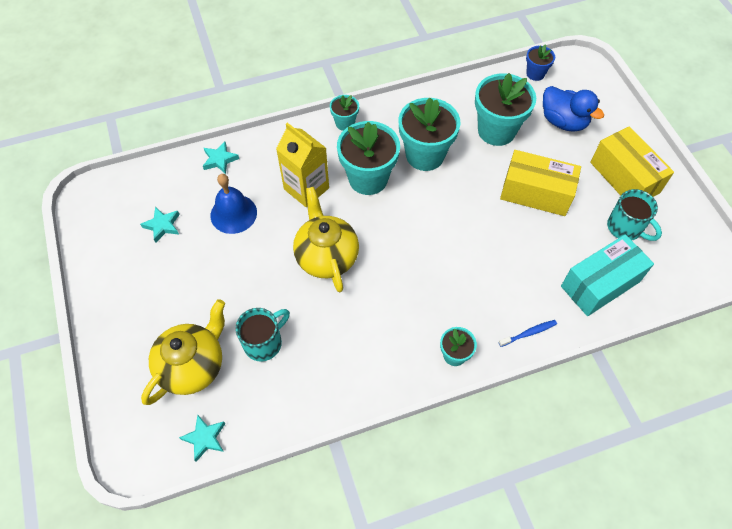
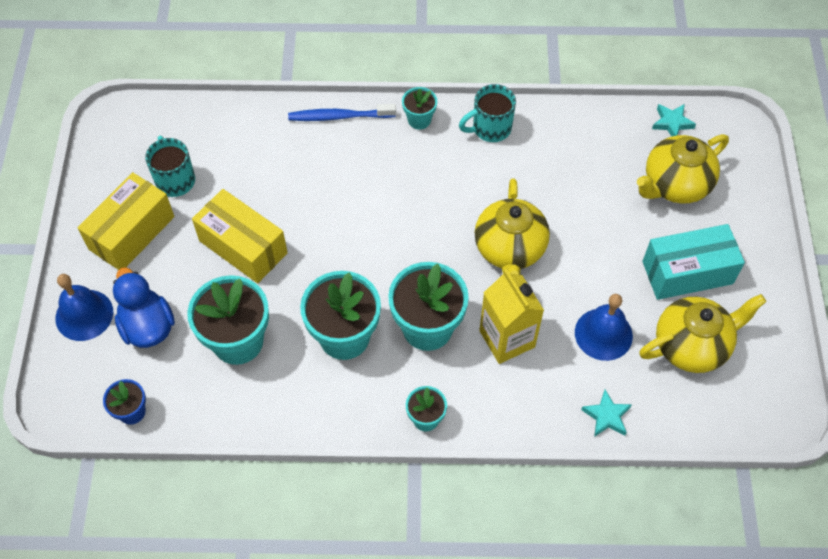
camera: 160 degrees left, 0 degrees up
turquoise star [140,207,180,243] -> yellow teapot [639,294,767,373]
turquoise mug [235,308,290,361] -> turquoise mug moved to [459,84,516,142]
blue toothbrush [498,320,557,347] -> blue toothbrush [288,104,396,121], size x1.67
turquoise box [561,234,654,316] -> turquoise box moved to [642,224,745,300]
yellow box [590,126,674,197] -> yellow box turned 45 degrees clockwise [77,172,174,270]
none -> blue bell [55,274,113,341]

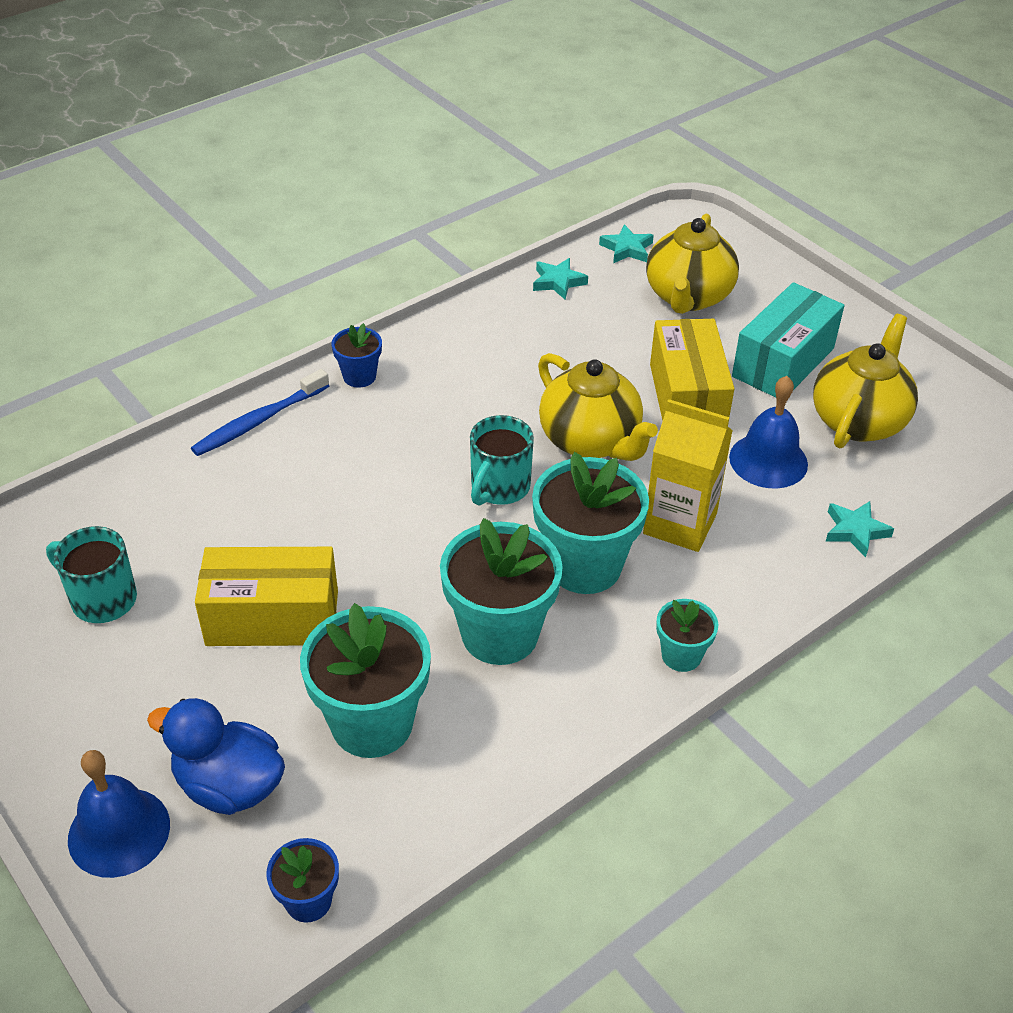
camera: 40 degrees left, 15 degrees down
yellow box [77,172,174,270] -> yellow box moved to [650,319,735,420]
turquoise flower pot [402,87,437,130] -> blue flower pot [331,323,382,388]
turquoise mug [459,84,516,142] -> turquoise mug moved to [470,415,534,506]
none -> turquoise star [533,258,588,299]

